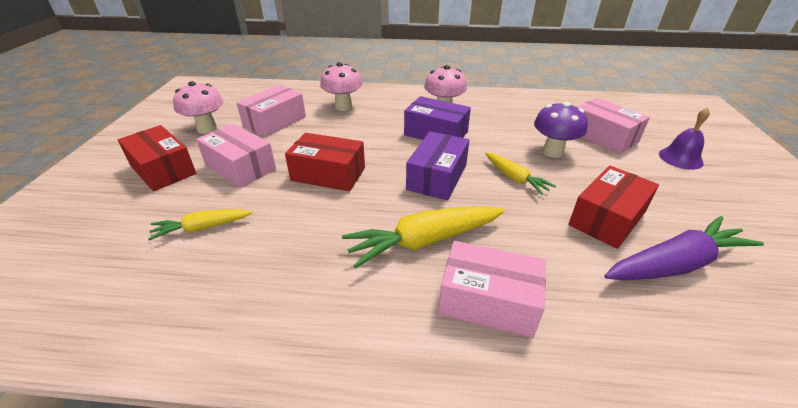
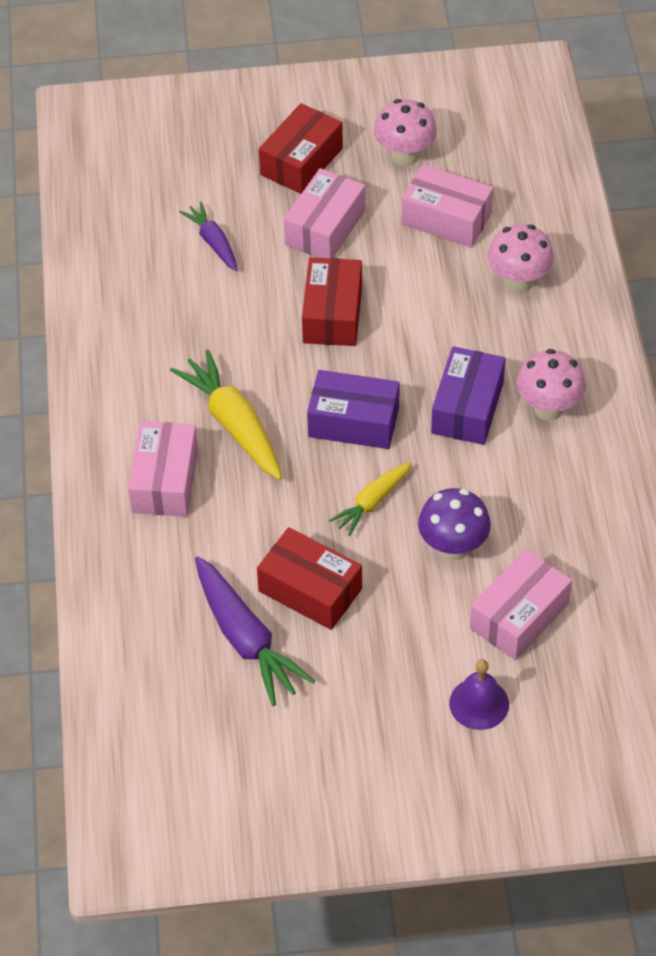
camera: 80 degrees right, 15 degrees up
yellow carrot [148,209,253,241] -> purple carrot [179,202,238,271]

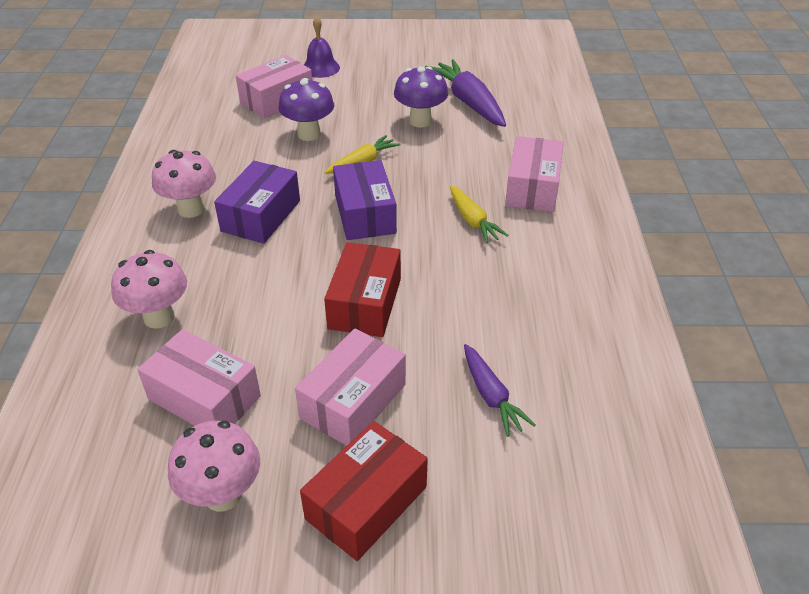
camera: 175 degrees left, 10 degrees down
yellow carrot [170,349,282,480] -> yellow carrot [450,186,509,244], size x0.59
red box [257,527,362,630] -> purple mushroom [394,66,448,127]
purple box [307,370,400,449] -> purple box turned 60 degrees clockwise [333,160,397,240]

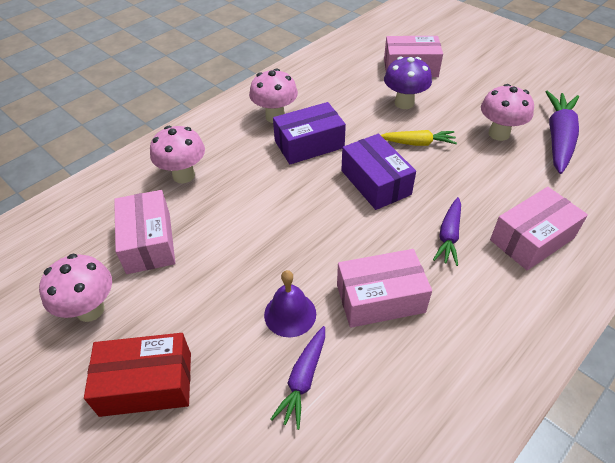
camera: 45 degrees right, 5 degrees up
pink box [295,328,406,446] -> pink box moved to [337,249,432,328]
purple bell [304,16,340,78] -> purple bell moved to [264,270,316,337]
red box [324,242,401,337] -> none
purple box [333,160,397,240] -> purple box turned 60 degrees counterclockwise [341,134,416,210]
purple mushroom [394,66,448,127] -> pink mushroom [481,84,534,141]
yellow carrot [450,186,509,244] -> purple carrot [433,197,461,266]

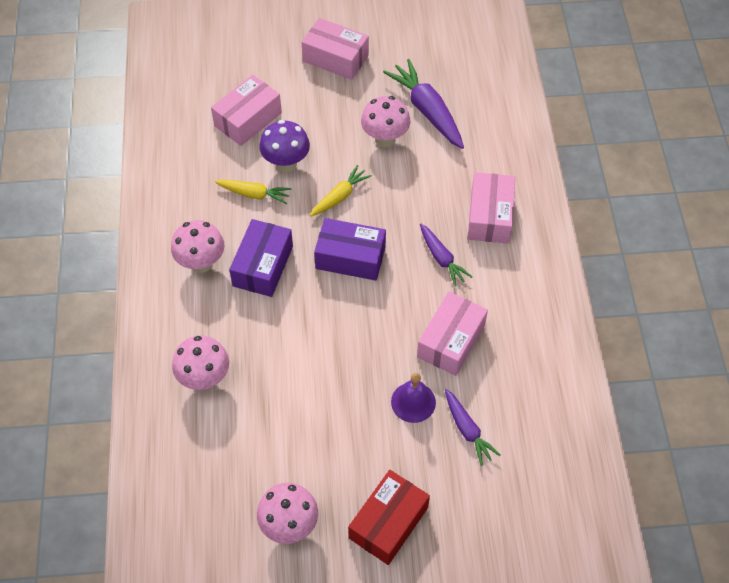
camera: 50 degrees left, 10 degrees up
pink box [114,190,175,274] -> pink box moved to [302,18,369,80]
none -> yellow carrot [215,179,291,204]

